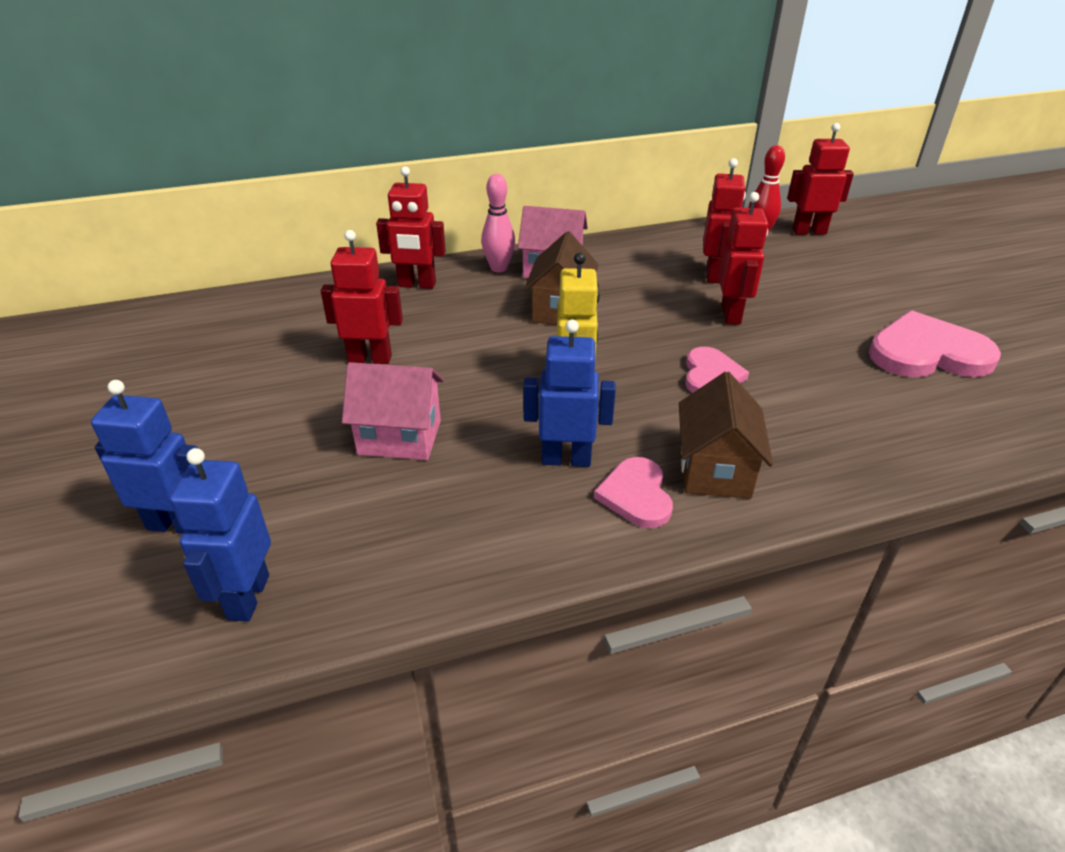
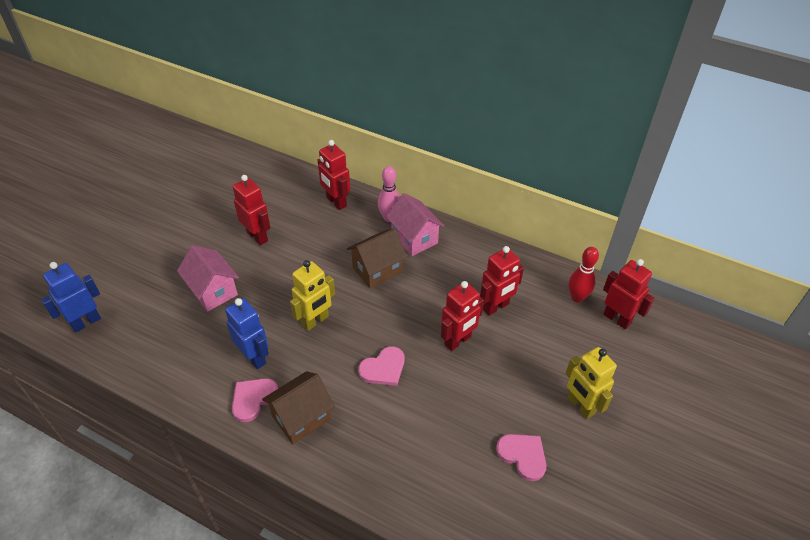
camera: 45 degrees right, 10 degrees up
blue robot [91,380,198,534] -> none
pink heart [869,310,1001,378] -> pink heart [496,434,547,481], size x0.59
none -> yellow robot [565,347,617,419]

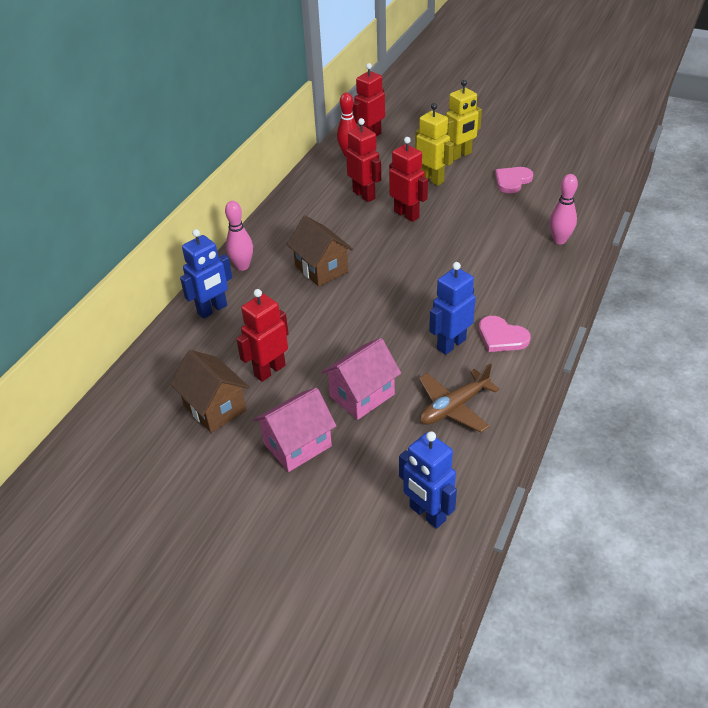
camera: 90 degrees left, 5 degrees down
brown house [262,371,335,444] -> brown house moved to [170,350,249,433]
yellow robot [290,260,335,331] -> yellow robot moved to [415,103,454,186]
red robot [317,140,350,210] -> blue robot [180,229,232,319]
pink heart [358,346,405,386] -> none
pink house [386,193,444,256] -> pink house moved to [253,388,336,472]
none -> brown plane [419,363,500,432]
none -> pink bowling pin [549,174,578,244]

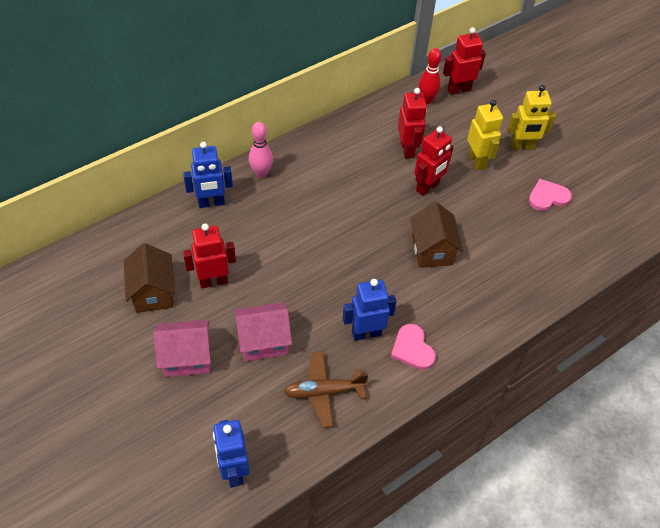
camera: 25 degrees right, 10 degrees up
brown house [287,215,353,287] -> brown house moved to [410,202,463,268]
red robot [389,137,428,222] -> red robot turned 60 degrees clockwise [414,126,453,196]
pink bowling pin [549,174,578,244] -> none

